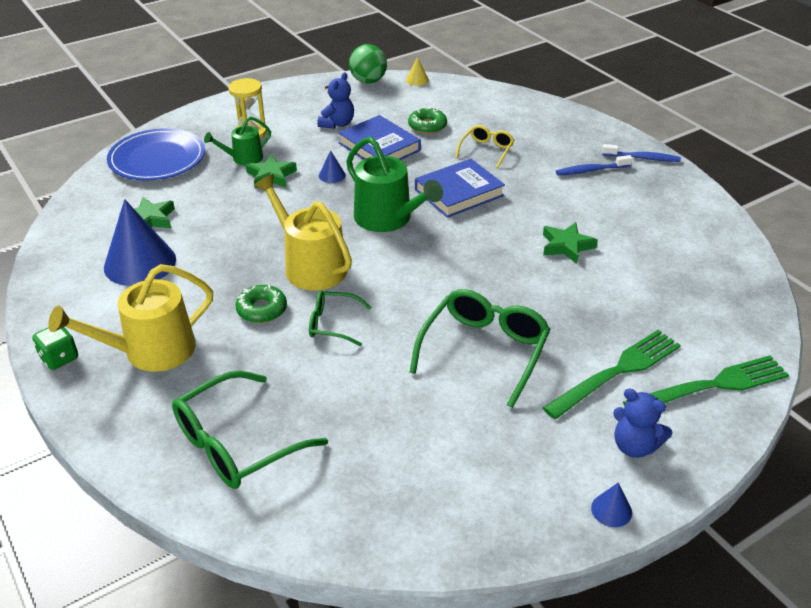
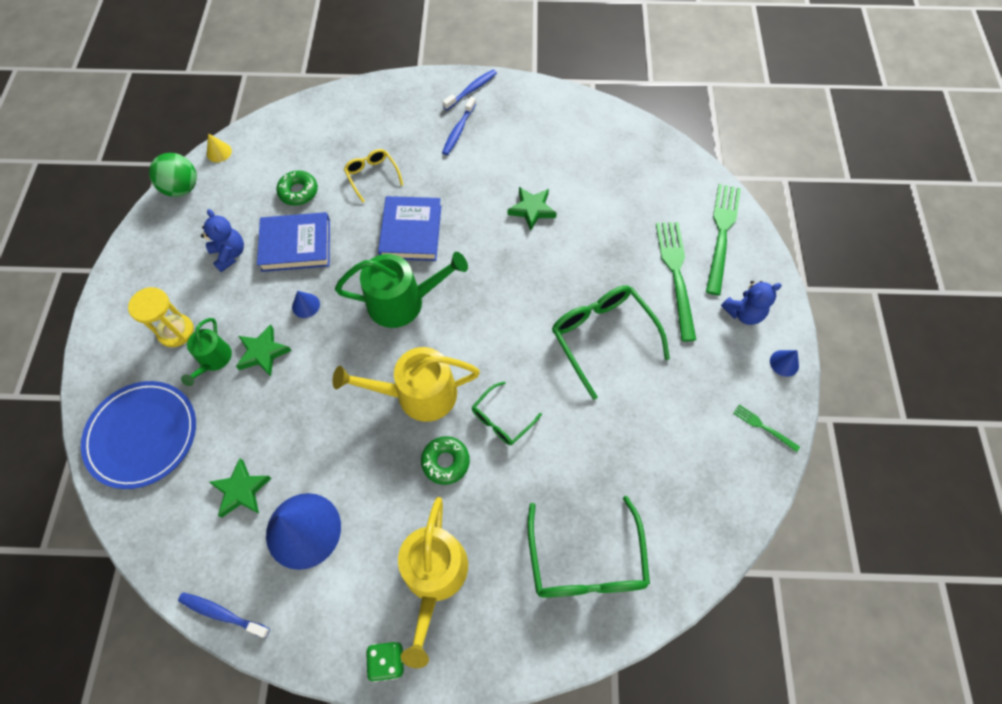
camera: 55 degrees left, 25 degrees up
none -> blue toothbrush [178,592,270,638]
none -> green fork [733,404,800,452]

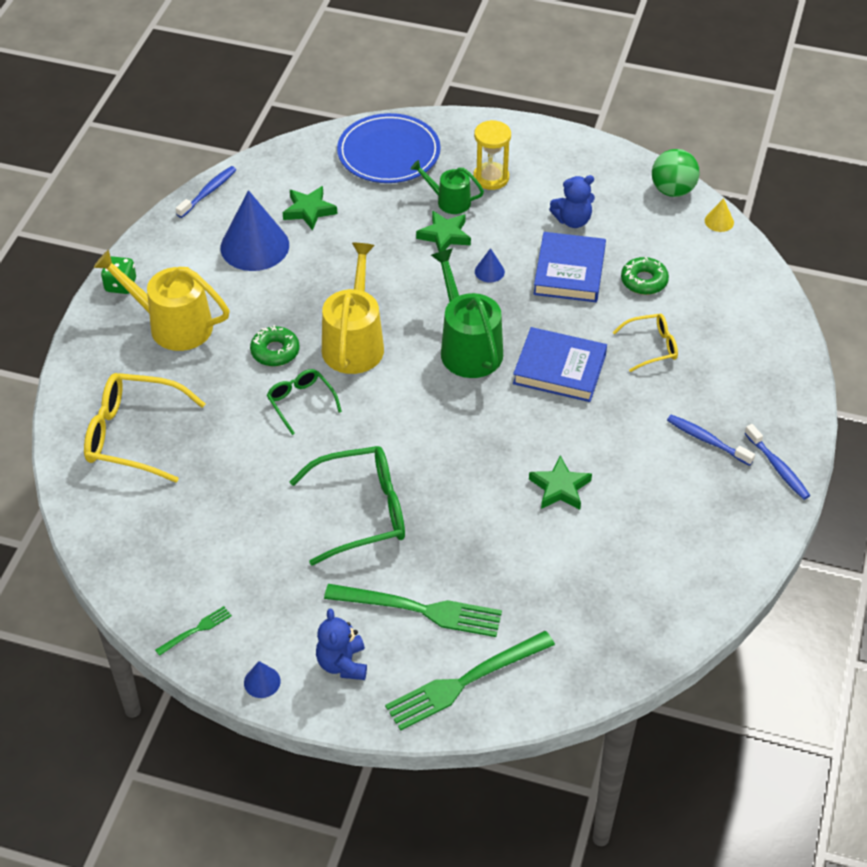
camera: 105 degrees right, 15 degrees down
green watering can [335,252,468,328] -> green watering can turned 150 degrees clockwise [431,248,503,378]
green glasses [528,496,650,598] -> yellow glasses [84,373,206,483]
green fork [706,184,741,295] -> green fork turned 120 degrees clockwise [385,631,555,731]

